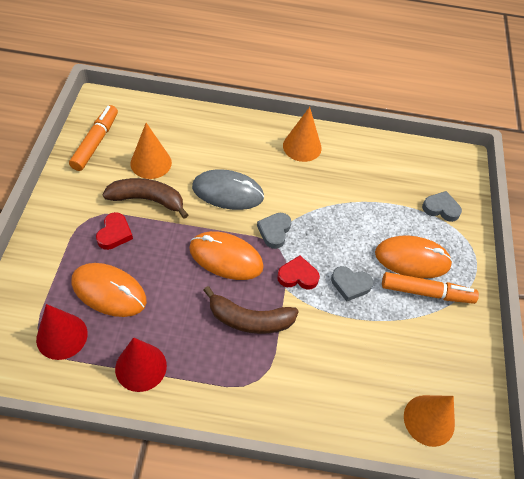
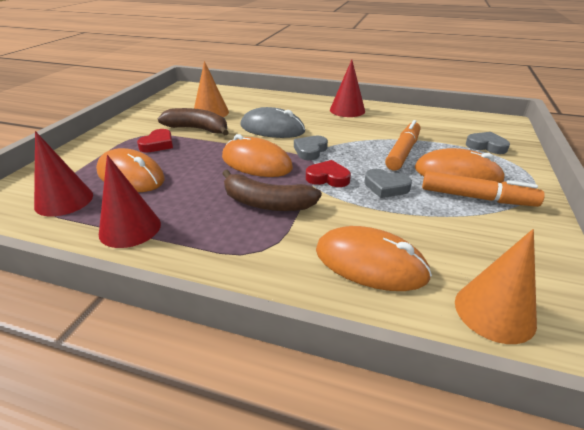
camera: 15 degrees right, 20 degrees down
orange marker [69,105,118,171] -> orange marker moved to [385,120,420,171]
orange cone [283,107,322,162] -> red cone [330,60,365,117]
none -> orange mouse [316,226,432,291]

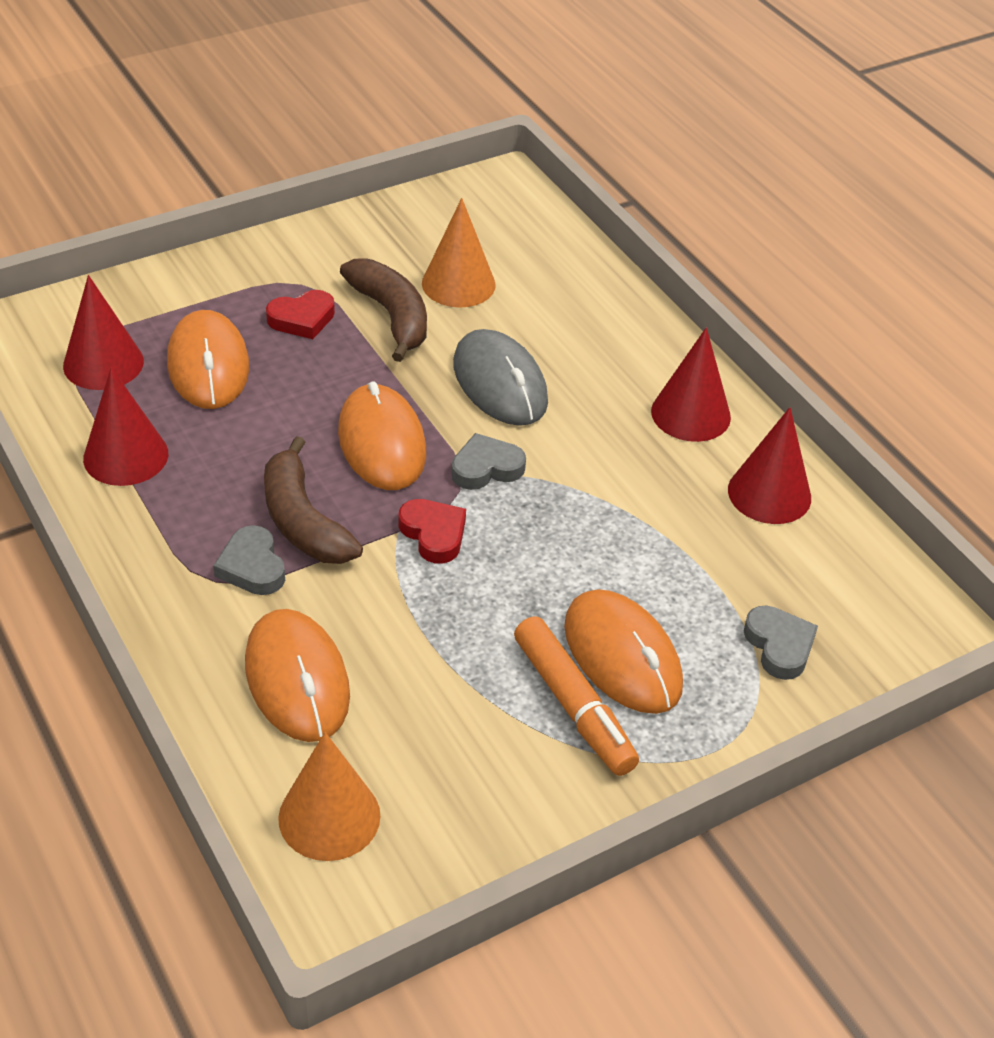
camera: 40 degrees right, 10 degrees up
grey heart [364,169,412,198] -> grey heart moved to [213,525,285,595]
orange marker [385,120,420,171] -> none
none -> red cone [728,407,811,524]

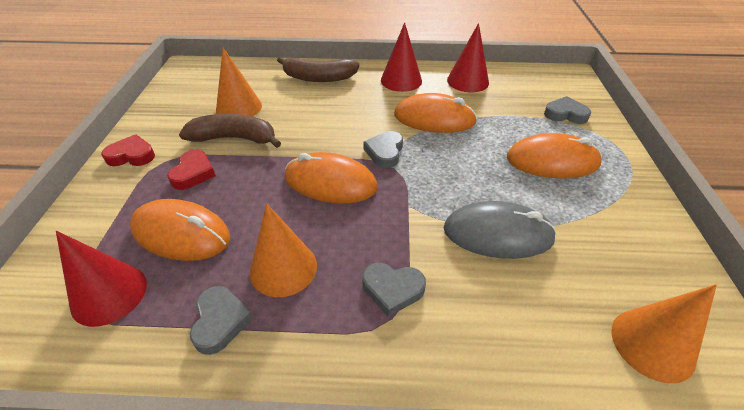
camera: 55 degrees left, 0 degrees up
red cone [83,367,168,486] -> grey heart [190,286,253,355]
orange mouse [245,609,350,742] -> orange mouse moved to [394,93,477,133]
brown banana [264,436,363,564] -> brown banana moved to [277,57,359,82]
red heart [399,499,466,564] -> red heart moved to [101,134,155,166]
grey mouse [453,329,548,426] -> grey mouse moved to [443,201,557,259]
orange marker [514,616,639,776] -> none
none -> orange cone [250,204,317,297]

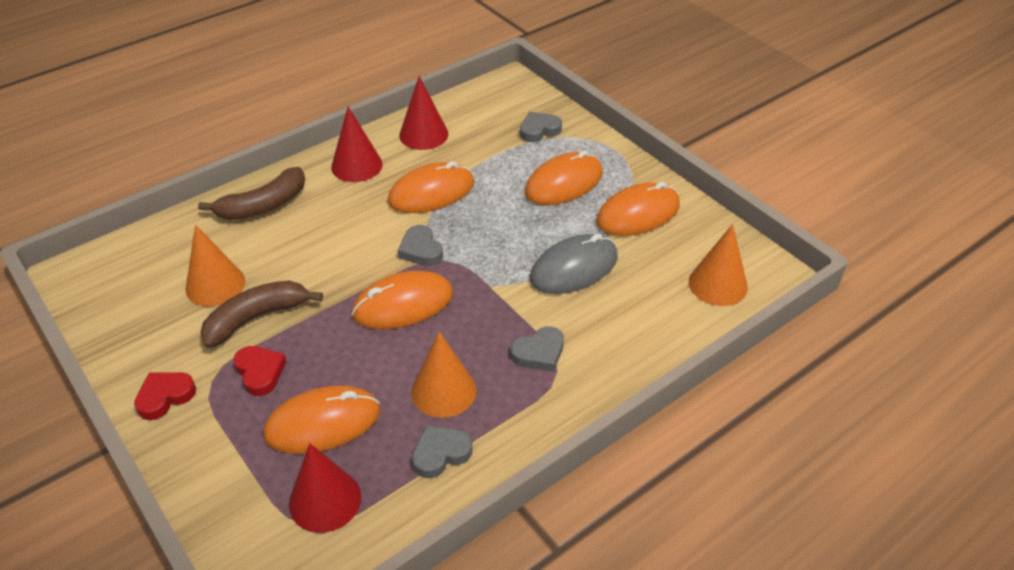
camera: 40 degrees left, 0 degrees up
grey heart [190,286,253,355] -> grey heart turned 75 degrees counterclockwise [412,425,472,478]
none -> orange mouse [596,182,680,236]

